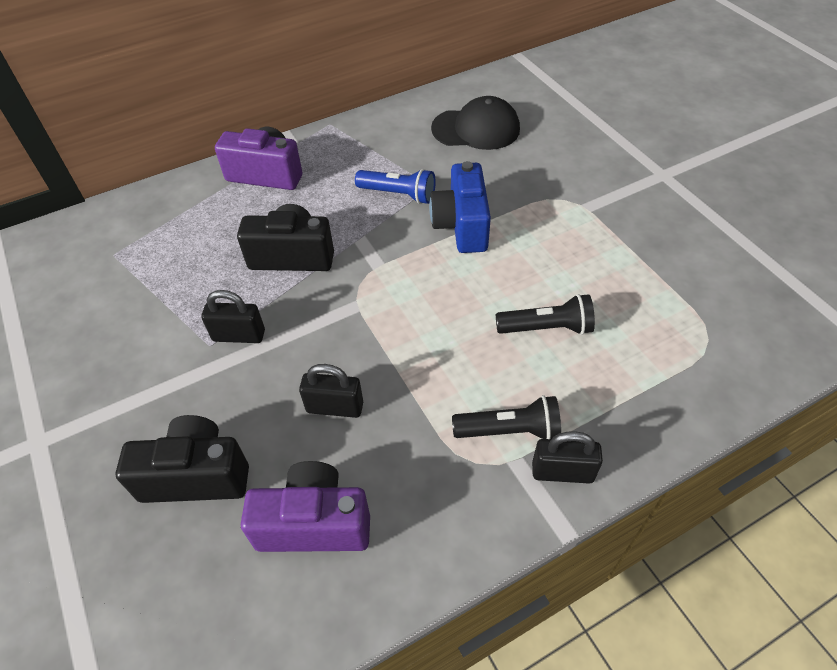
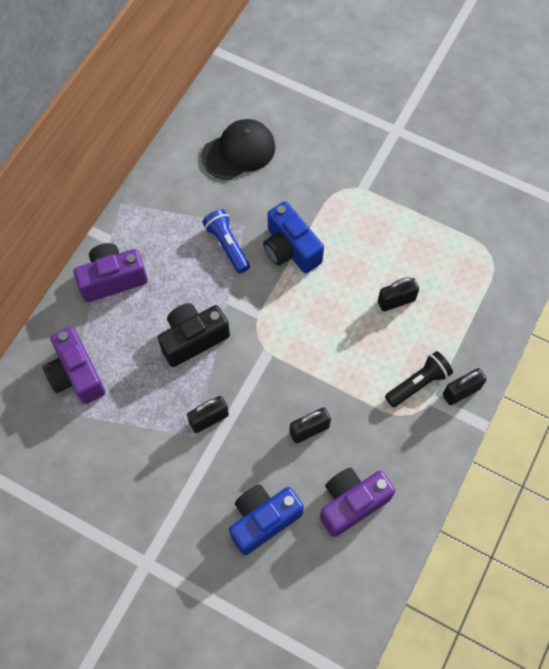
camera: 35 degrees left, 15 degrees up
black camera [116,415,249,503] -> blue camera [229,485,304,555]
blue flashlight [355,169,436,204] -> blue flashlight turned 105 degrees counterclockwise [202,209,250,273]
black flashlight [496,294,595,335] -> black padlock [378,278,419,312]
none -> purple camera [43,326,106,404]

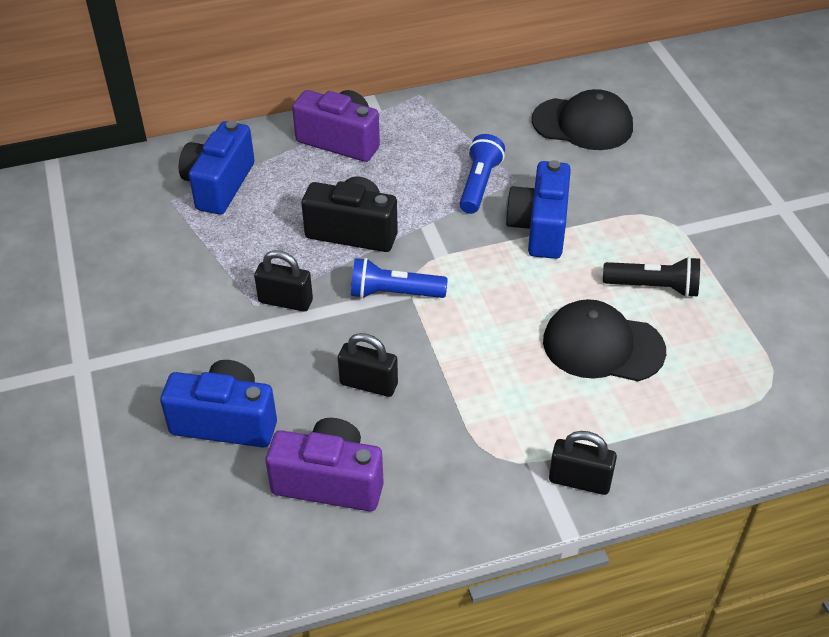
camera: 45 degrees right, 20 degrees down
purple camera [43,326,106,404] -> blue camera [179,121,255,215]
black padlock [378,278,419,312] -> black cap [543,299,666,381]
black flashlight [385,351,453,407] -> black flashlight moved to [603,256,700,298]
none -> blue flashlight [351,258,448,299]

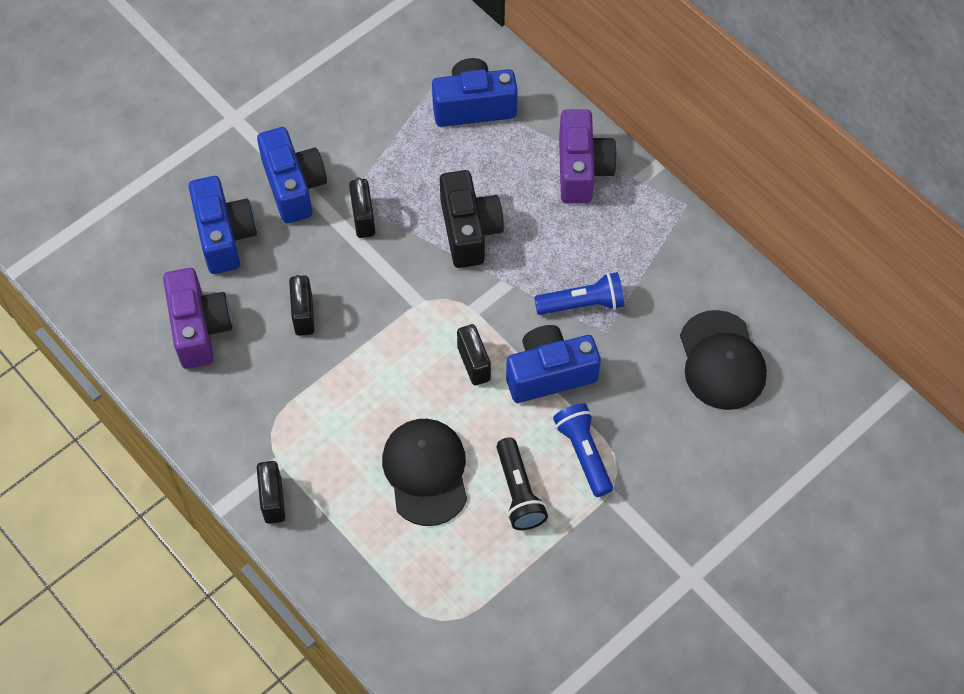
camera: 65 degrees right, 15 degrees up
blue flashlight [351,258,448,299] -> blue flashlight moved to [553,403,613,497]
none -> blue camera [257,127,327,224]
none -> black padlock [457,324,491,385]

